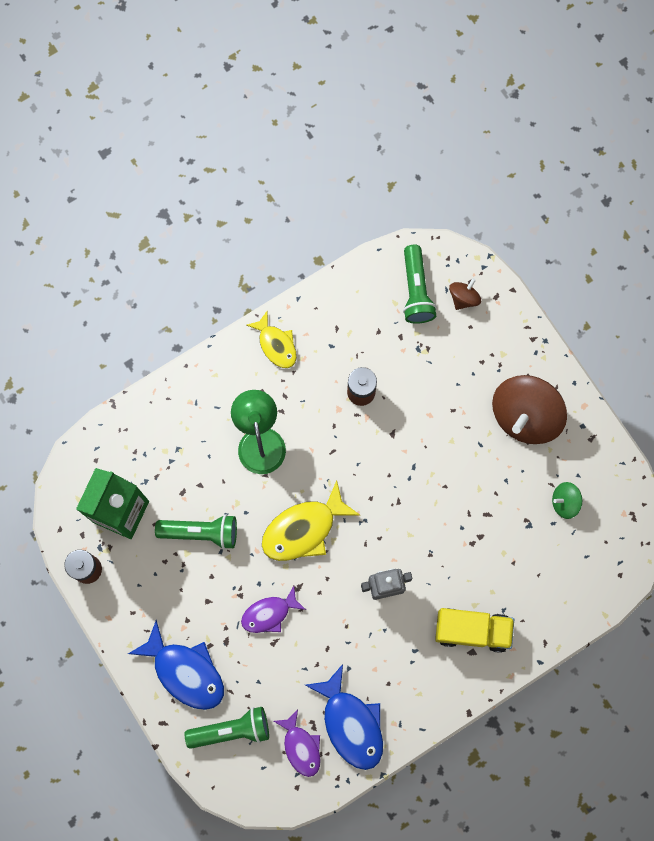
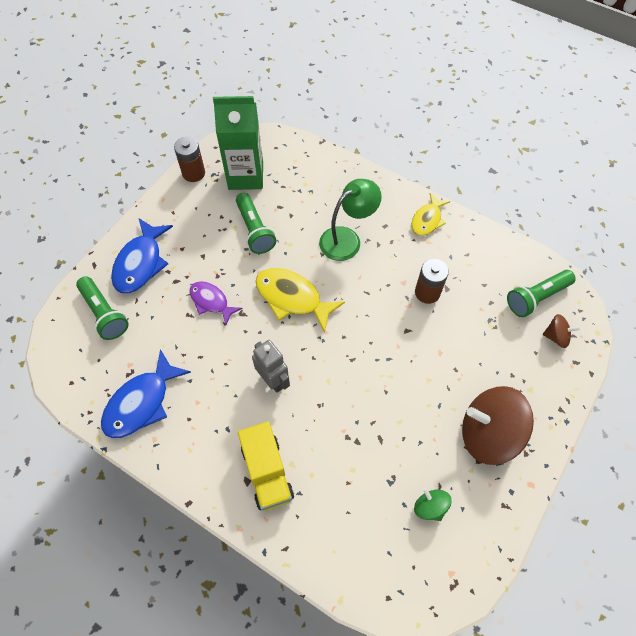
camera: 65 degrees right, 15 degrees down
purple fish [274,709,321,777] -> none

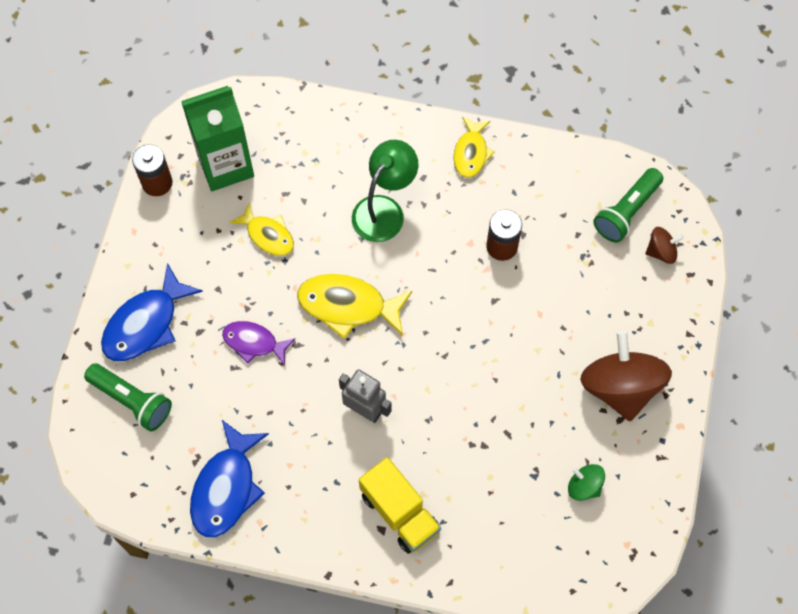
camera: 20 degrees left, 5 degrees up
blue fish [111,218,173,294] -> blue fish turned 45 degrees clockwise [101,263,203,361]
green flashlight [236,193,276,254] -> yellow fish [229,203,294,256]
brown spinning top [462,386,534,465] -> brown spinning top turned 90 degrees clockwise [580,331,672,421]

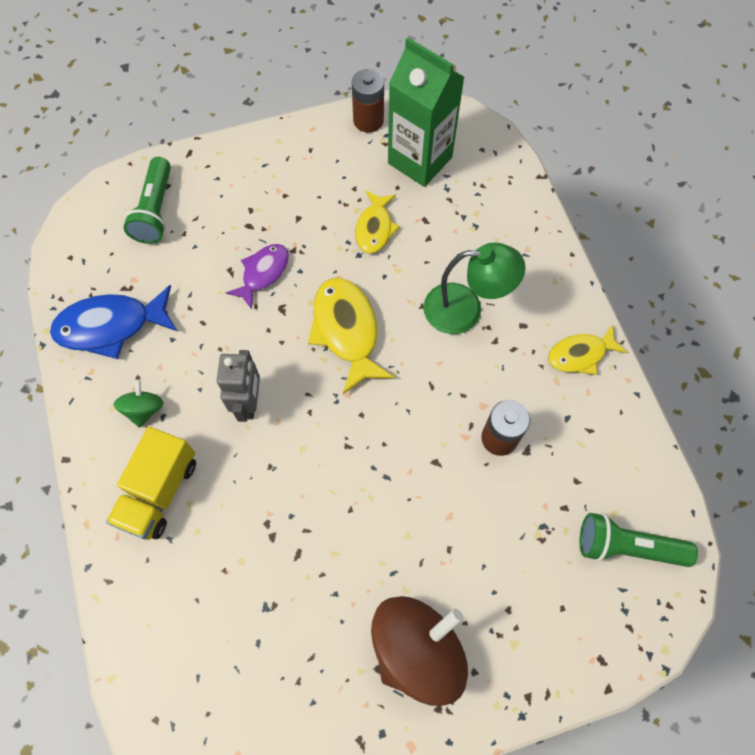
camera: 60 degrees right, 0 degrees up
blue fish [101,263,203,361] -> none
purple fish [222,321,295,366] -> purple fish turned 45 degrees clockwise [226,244,289,310]
green spinning top [568,464,605,501] -> green spinning top moved to [114,380,163,428]
brown spinning top [645,227,684,264] -> none

